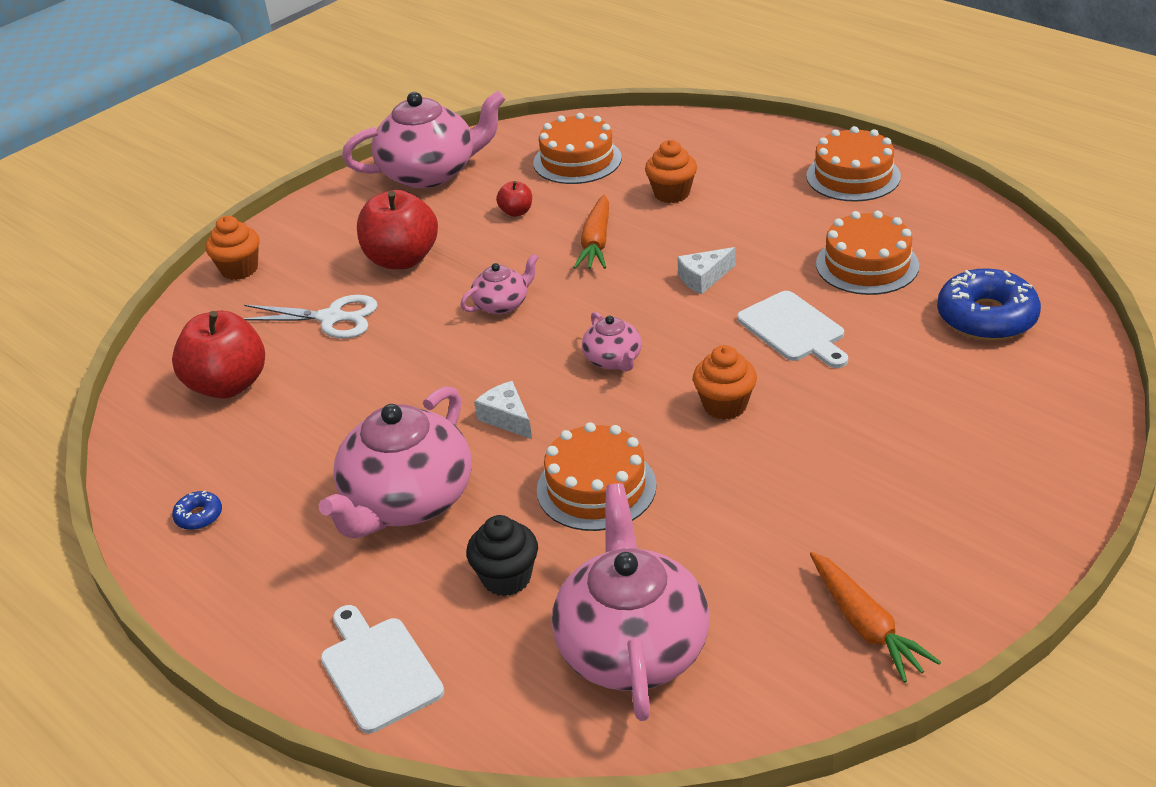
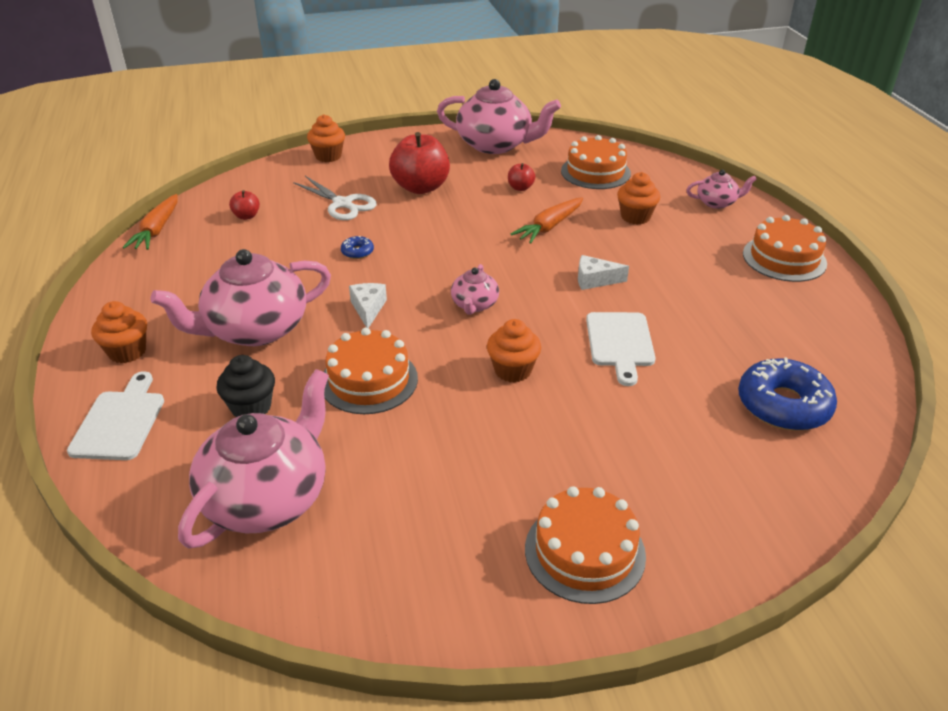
camera: 30 degrees right, 0 degrees up
red apple [172,311,265,399] -> red apple [229,190,260,220], size x0.46
blue donut [172,490,222,530] -> blue donut moved to [341,236,374,259]
pink teapot [460,254,539,315] -> pink teapot moved to [687,170,757,209]
orange carrot [810,552,941,683] -> orange carrot moved to [123,194,178,250]
orange cake [816,211,919,295] -> orange cake moved to [525,486,646,604]
none -> orange cupcake [91,301,147,363]

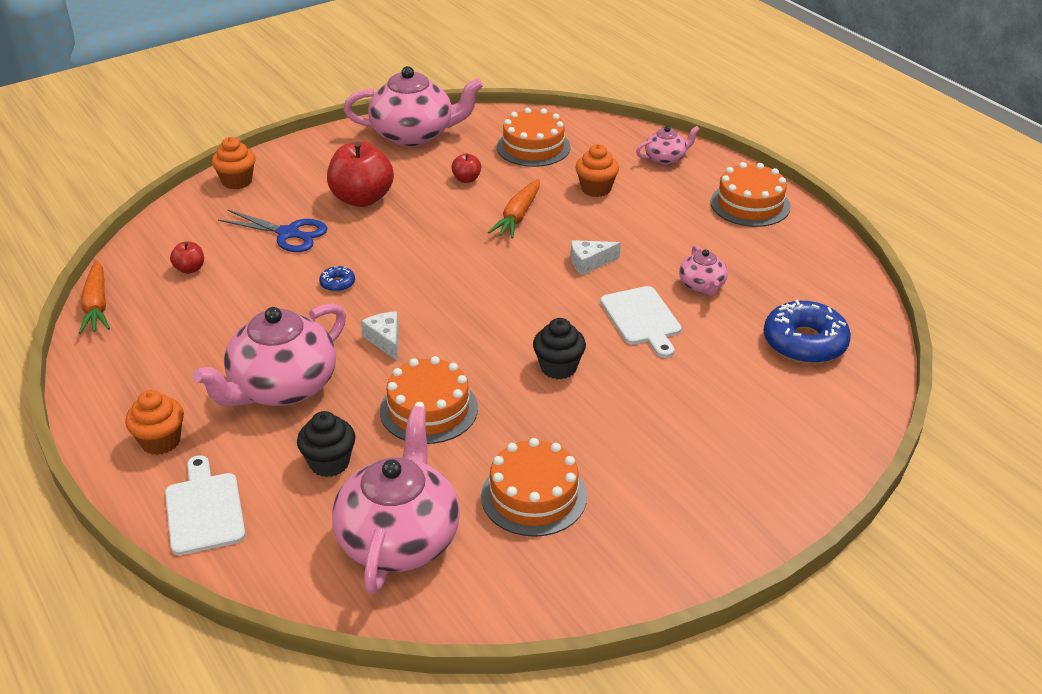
camera: 20 degrees left, 0 degrees up
white scissors [293,176,377,220] -> blue scissors [218,209,327,252]
pink teapot [451,264,499,315] -> pink teapot moved to [679,245,728,296]
orange cupcake [487,319,541,383] -> black cupcake [533,318,586,380]
orange cake [525,486,646,604] -> orange cake moved to [481,438,587,537]

